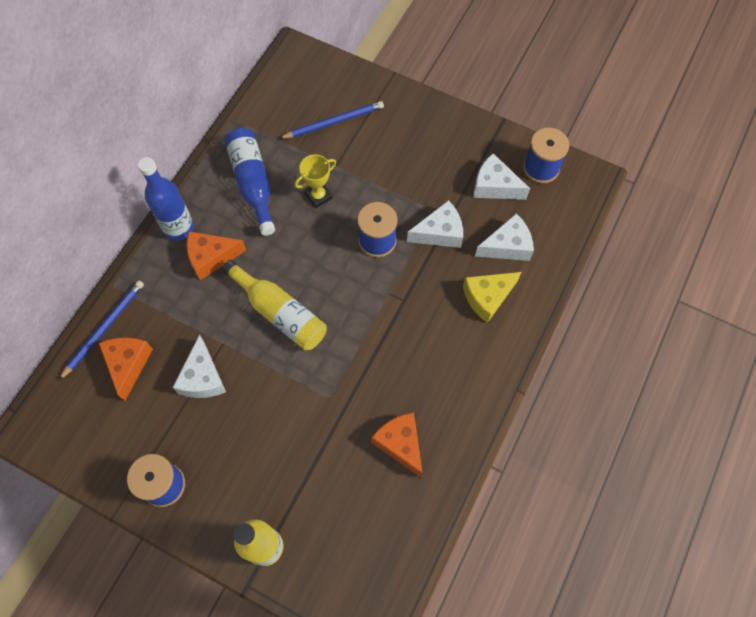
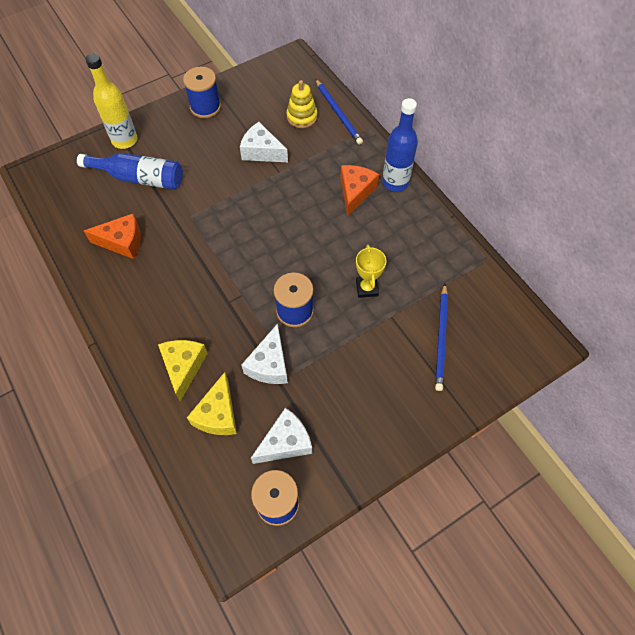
camera: 120 degrees right, 5 degrees down
orange cheese [98,337,153,401] -> yellow stacking toy [287,80,317,128]
yellow bottle [222,260,327,351] -> none
blue bottle [225,128,275,236] -> blue bottle moved to [77,153,183,190]
white cheese [475,213,534,261] -> yellow cheese [187,372,237,435]

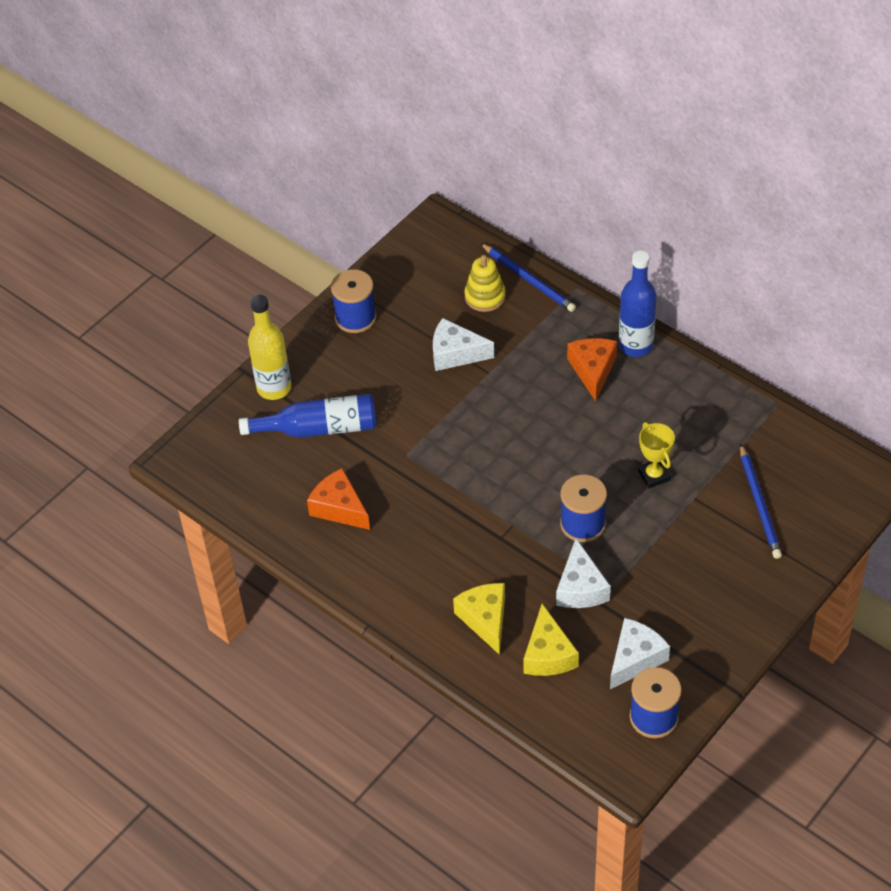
camera: 15 degrees left, 10 degrees down
orange cheese [84,213,141,259] -> orange cheese turned 120 degrees counterclockwise [307,468,370,530]

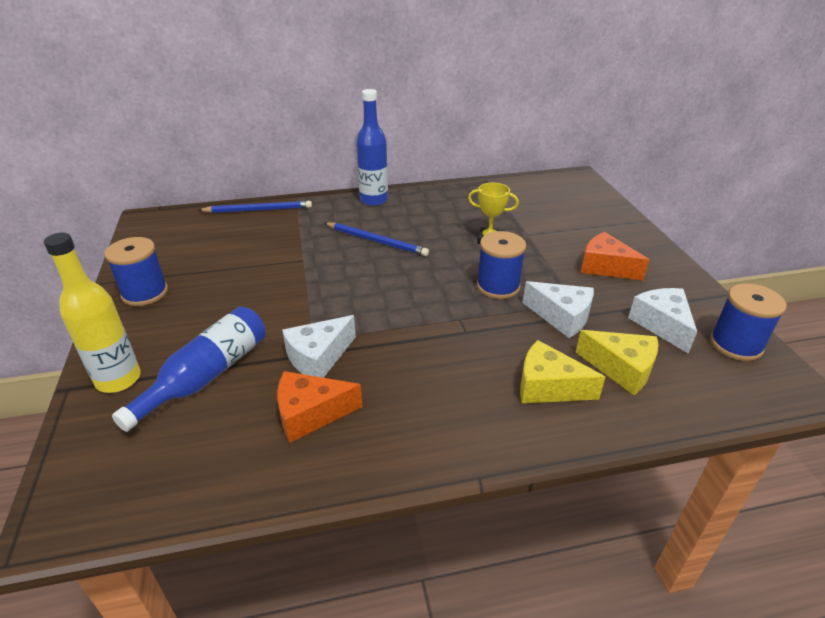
camera: 55 degrees left, 15 degrees down
white cheese [433,318,494,371] -> white cheese moved to [282,315,356,378]
yellow stacking toy [464,255,506,312] -> none
orange cheese [567,338,617,401] -> orange cheese moved to [581,232,649,280]
blue pencil [740,444,782,559] -> blue pencil moved to [324,222,429,256]

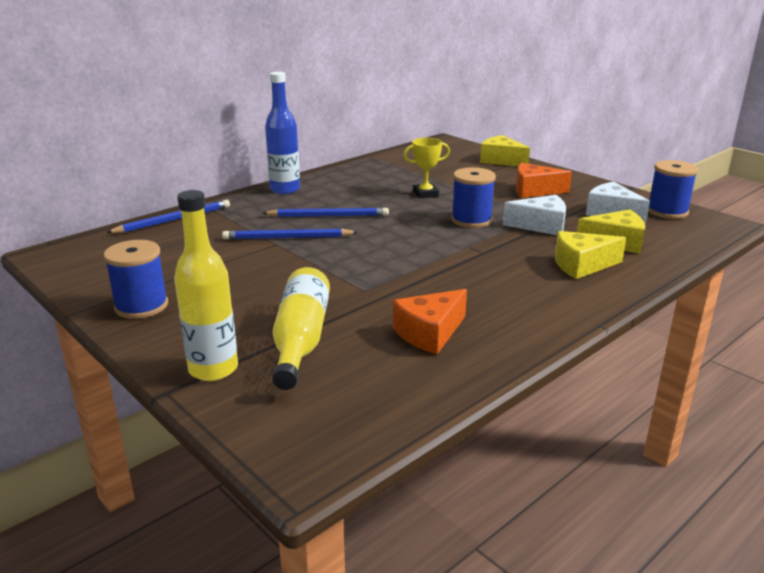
camera: 30 degrees left, 10 degrees down
blue bottle [112,306,266,432] -> yellow bottle [272,267,330,390]
white cheese [282,315,356,378] -> none
none -> blue pencil [222,229,358,240]
none -> yellow cheese [480,135,530,166]

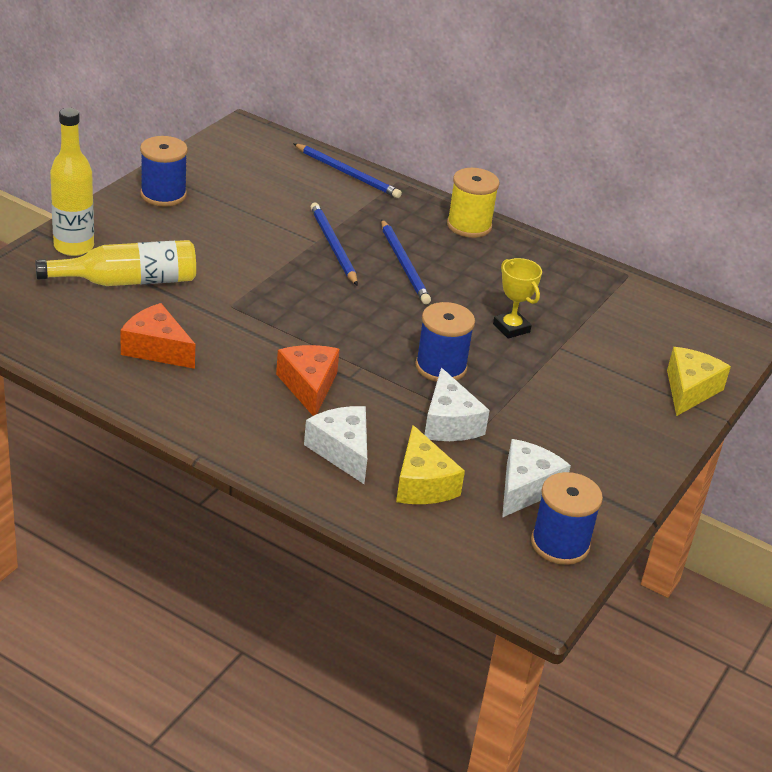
camera: 70 degrees right, 10 degrees up
blue bottle [265,72,300,194] -> yellow spool [447,168,500,238]
orange cheese [516,163,572,198] -> orange cheese moved to [276,345,340,416]
yellow cheese [555,231,626,279] -> white cheese [304,406,367,484]

